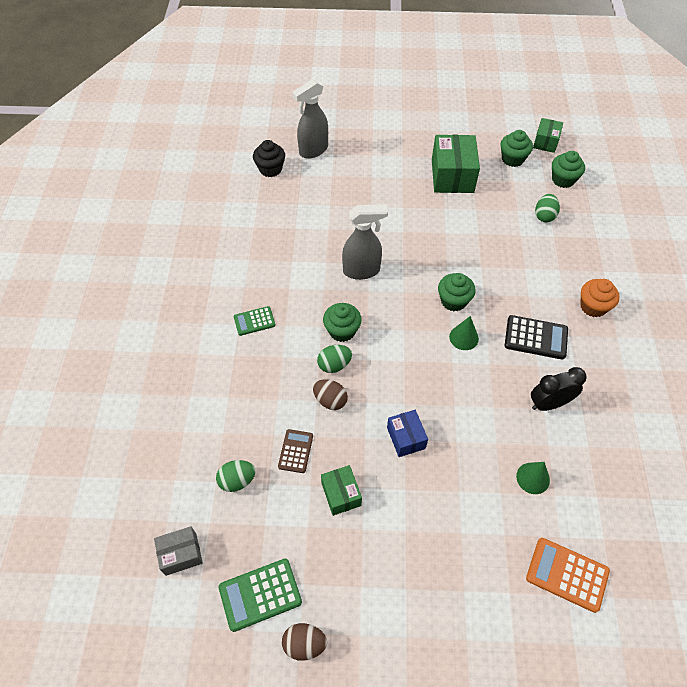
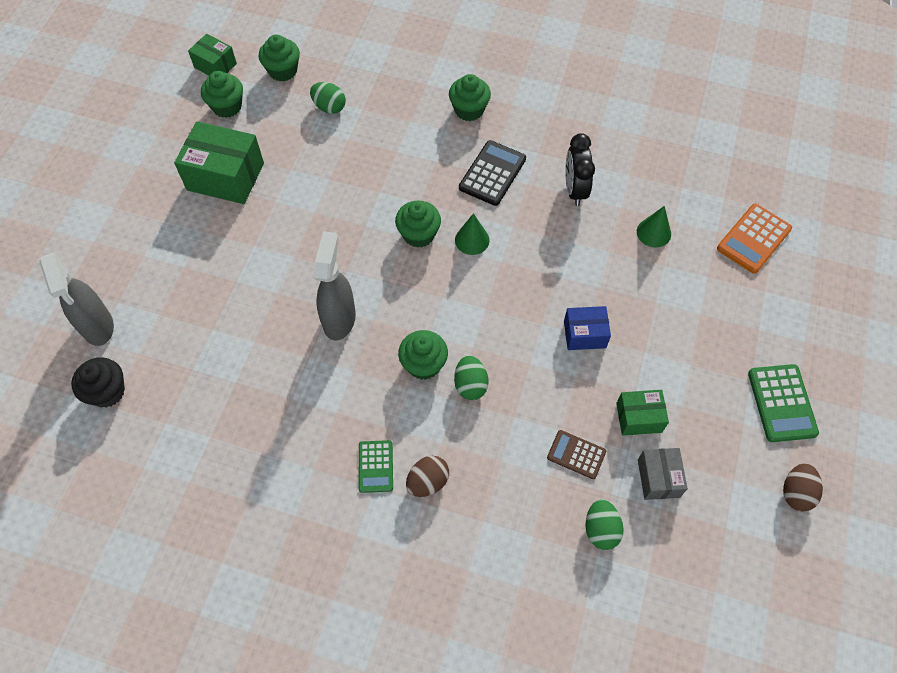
camera: 75 degrees left, 5 degrees up
grey box [154,526,203,576] -> grey box moved to [638,448,688,500]
green calculator [219,559,302,632] -> green calculator moved to [748,364,819,442]
brown egg [313,379,348,410] -> brown egg moved to [406,456,449,497]
orange cupcake [580,279,620,317] -> green cupcake [449,74,491,121]

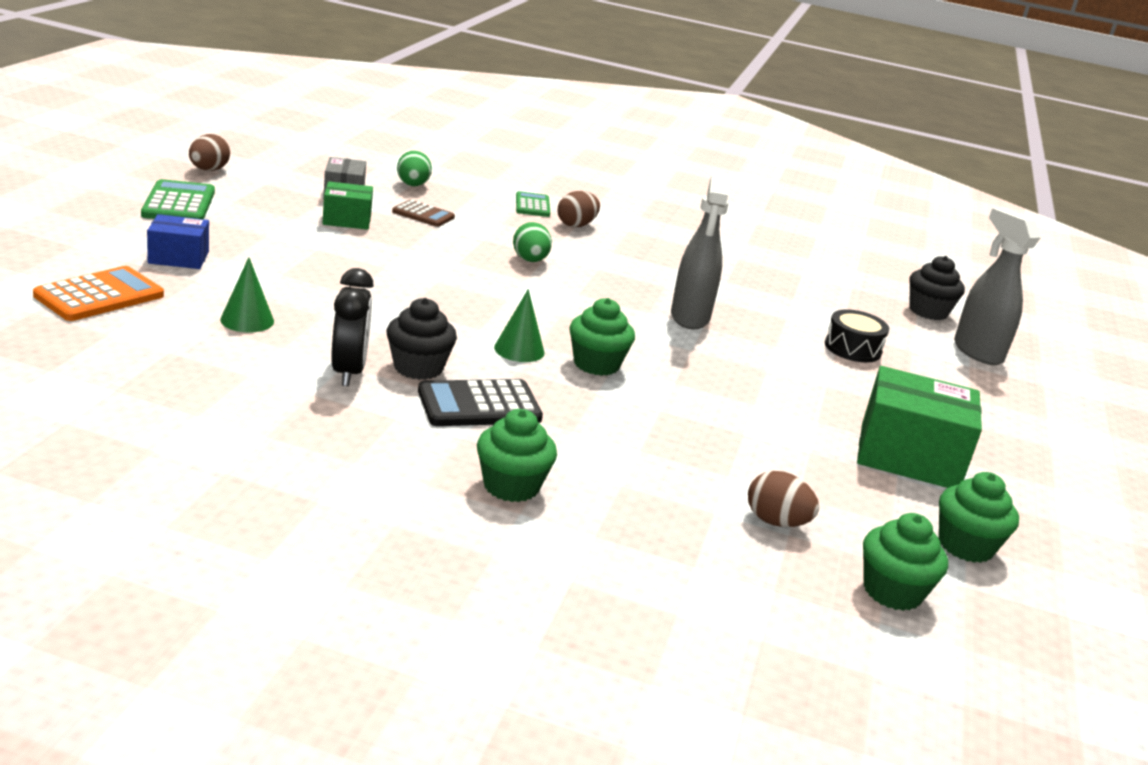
camera: 175 degrees right, 35 degrees down
green box [188,34,237,76] -> none
green egg [310,82,346,114] -> brown egg [748,471,819,527]
green calculator [359,440,393,493] -> green calculator moved to [516,191,550,217]
green cupcake [398,330,448,380] -> none
black calculator [459,140,526,206] -> black calculator turned 45 degrees clockwise [418,379,543,426]
blue box [564,306,611,350] -> blue box moved to [147,214,209,269]
none -> black cupcake [387,298,457,380]
none -> black drum [825,309,889,362]

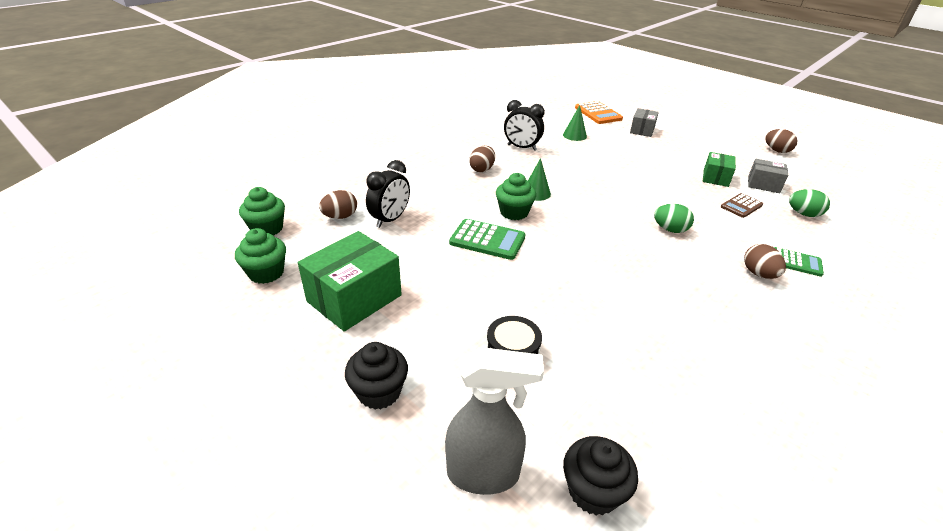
camera: 120 degrees right, 10 degrees up
green calculator [141,179,215,219] -> green calculator moved to [449,219,525,260]
blue box [147,214,209,269] -> grey box [630,108,659,137]
black cupcake [387,298,457,380] -> black cupcake moved to [345,342,408,410]
black calculator [418,379,543,426] -> brown egg [469,146,495,172]
green cupcake [477,409,557,502] -> none
grey spray bottle [671,172,730,329] -> none
none -> black clock [366,160,410,228]

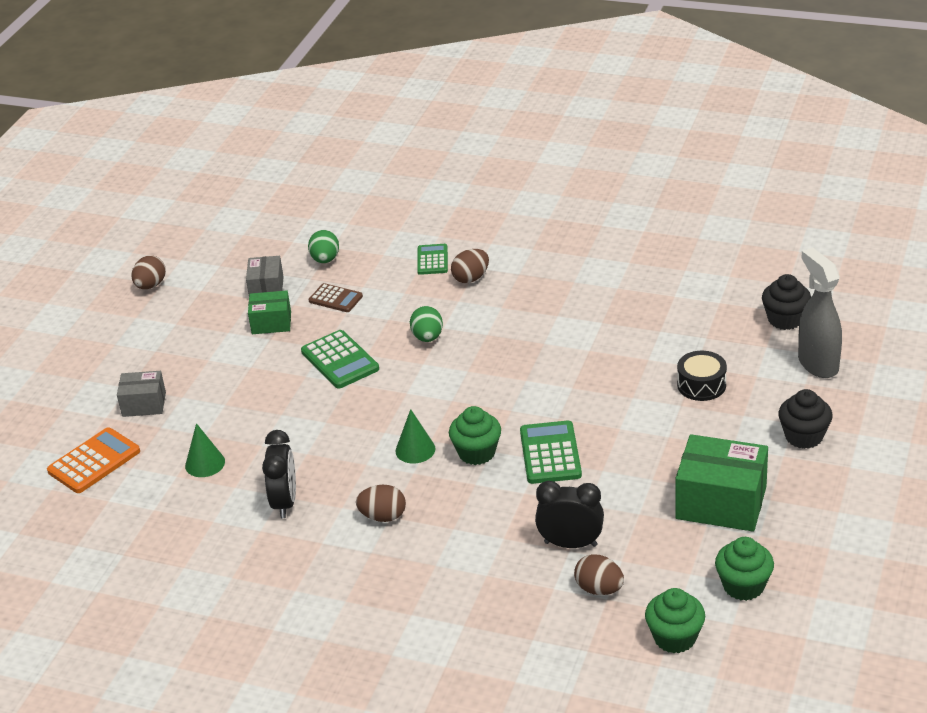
camera: 110 degrees left, 0 degrees up
none -> green calculator [301,330,379,389]

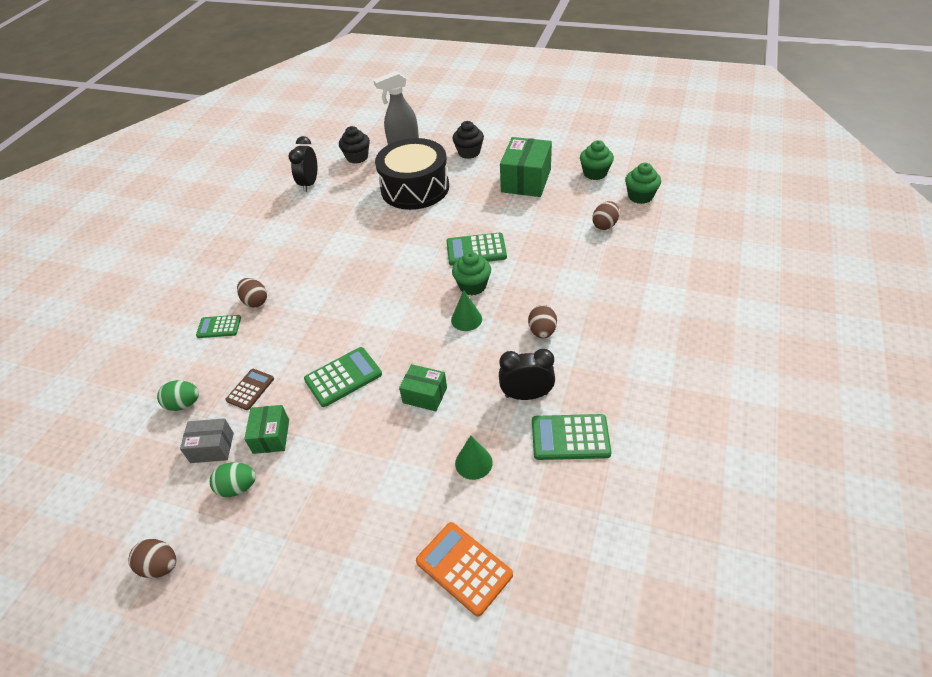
camera: 90 degrees left, 10 degrees up
grey box [117,371,166,417] -> none
green egg [410,306,443,342] -> green egg moved to [210,462,256,497]
black clock [535,481,604,548] -> black clock moved to [289,136,317,192]
black drum [677,351,727,401] -> black drum [375,138,449,210], size x2.19
none -> green box [399,364,447,411]
none -> green calculator [532,414,612,460]

